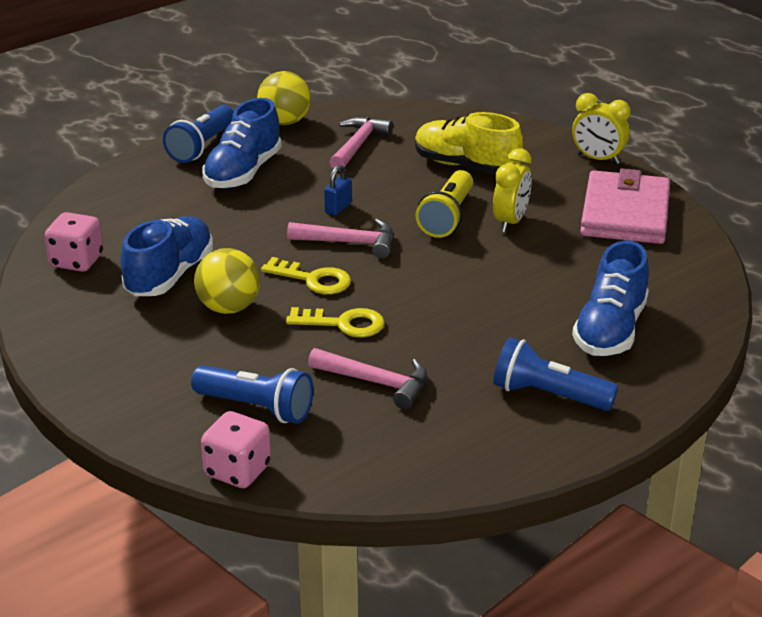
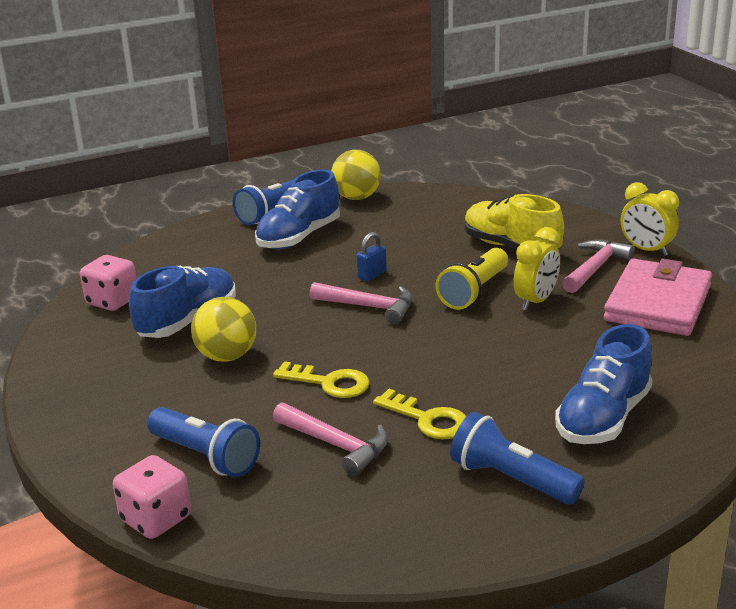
camera: 15 degrees right, 5 degrees down
yellow key [261,257,351,294] -> yellow key moved to [373,389,466,440]
pink hammer [330,117,393,171] -> pink hammer moved to [562,239,635,293]

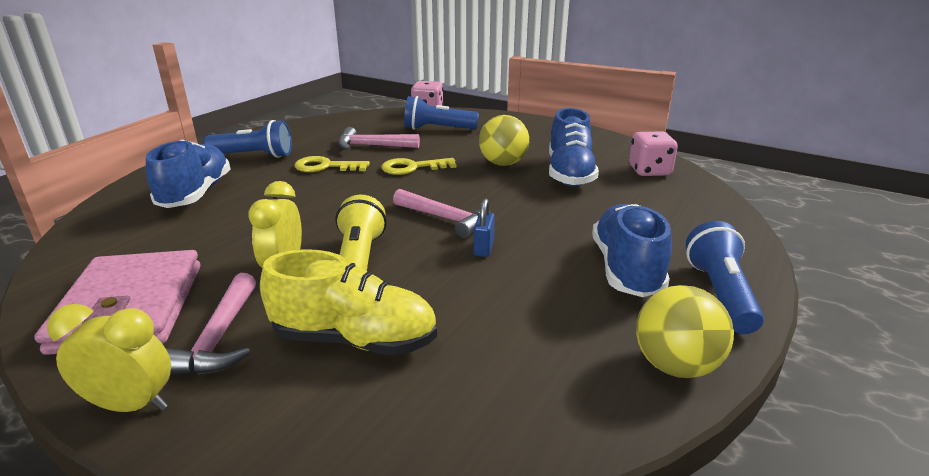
camera: 145 degrees right, 0 degrees up
pink hammer [310,282,413,324] -> pink hammer turned 135 degrees counterclockwise [393,189,490,239]

